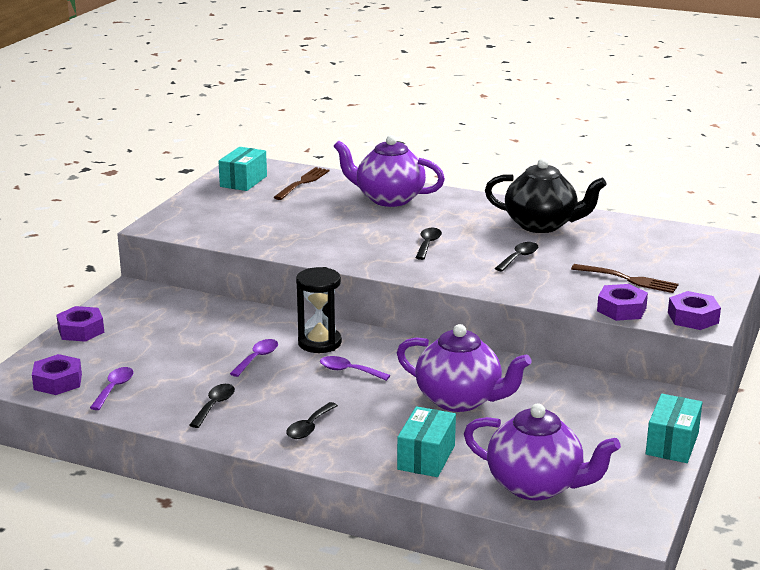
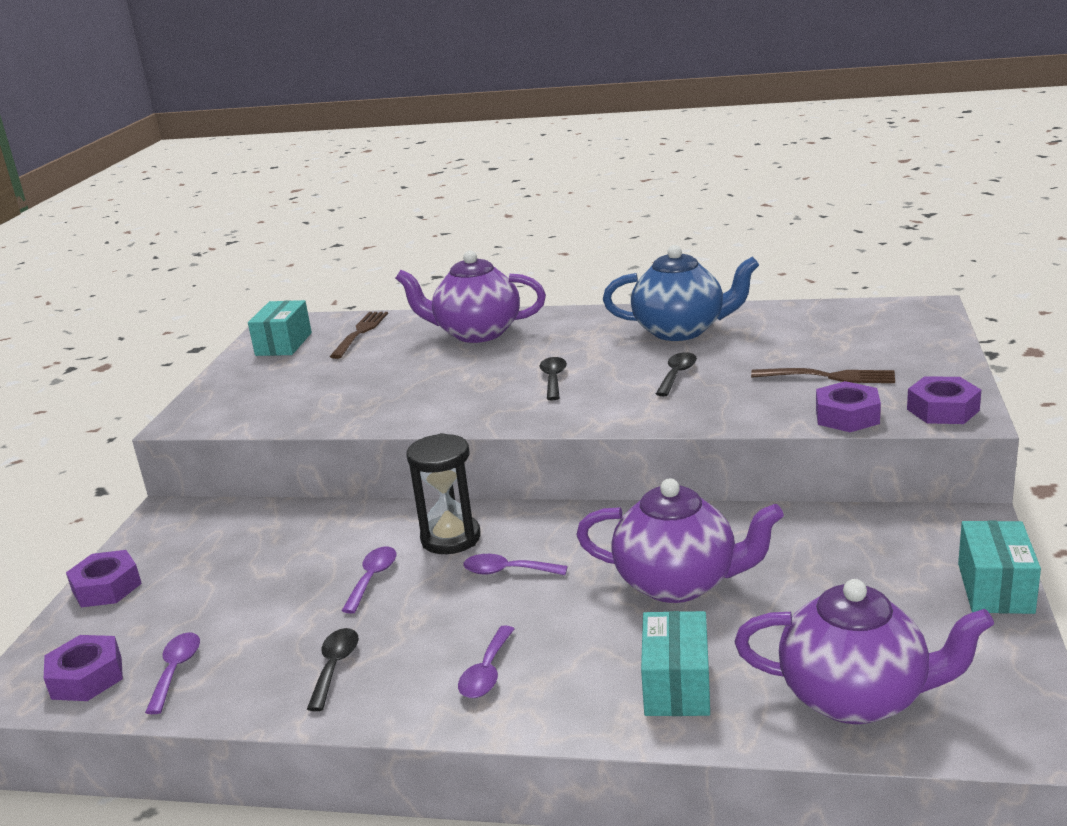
camera: 10 degrees left, 0 degrees up
black spoon [286,402,338,439] -> purple spoon [458,625,515,698]
black teapot [485,158,607,233] -> blue teapot [603,245,759,341]

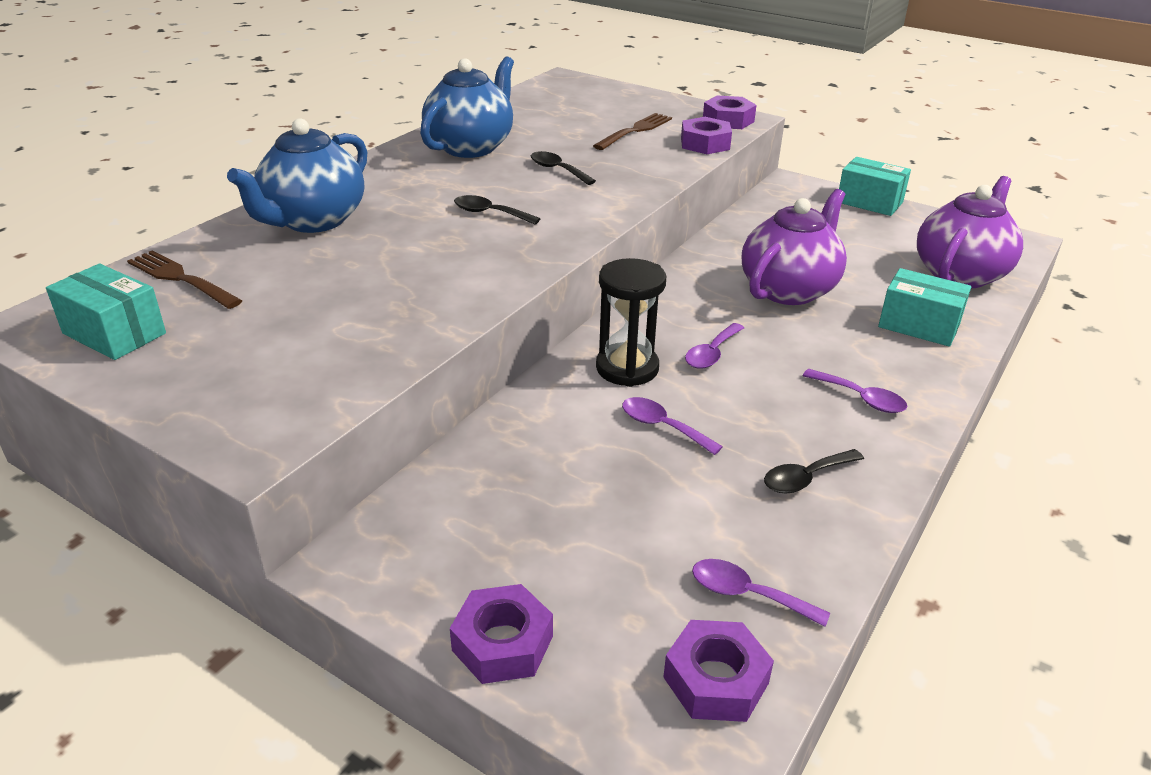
camera: 70 degrees left, 10 degrees up
black spoon [307,628,359,711] -> black spoon turned 60 degrees counterclockwise [764,449,864,493]
purple teapot [395,251,546,343] -> blue teapot [227,118,367,233]

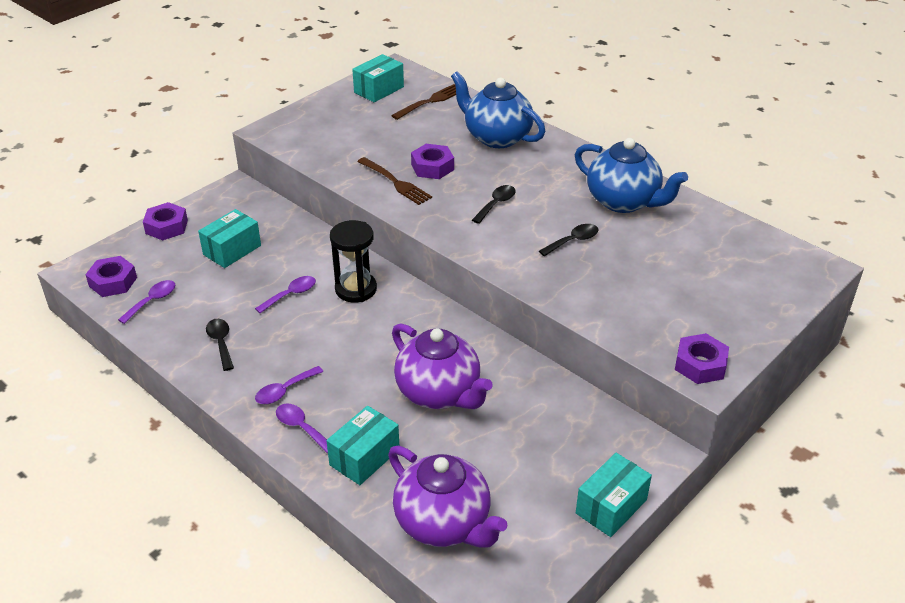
camera: 100 degrees right, 5 degrees up
brown fork [593,113,672,150] -> brown fork moved to [357,157,432,205]
purple nut [681,117,732,154] -> purple nut moved to [411,144,454,179]
purple spoon [685,323,744,369] -> purple spoon moved to [276,404,328,453]
none -> turquoise box [198,209,261,268]

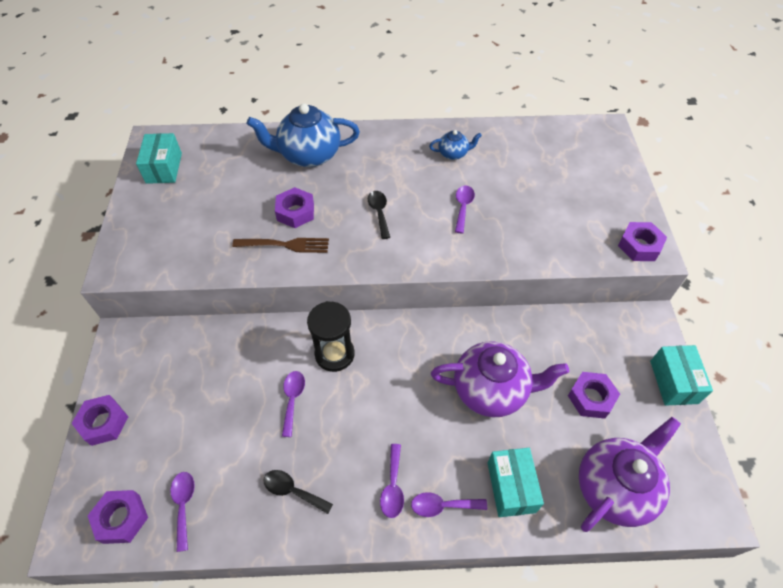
camera: 45 degrees left, 15 degrees up
turquoise box [198,209,261,268] -> none
purple teapot [388,446,508,548] -> purple teapot turned 45 degrees counterclockwise [579,417,681,532]
brown fork [391,84,456,120] -> none
black spoon [539,224,599,256] -> purple spoon [455,186,475,233]
blue teapot [575,138,688,213] -> blue teapot [429,130,482,160], size x0.49
none -> purple nut [568,372,620,419]

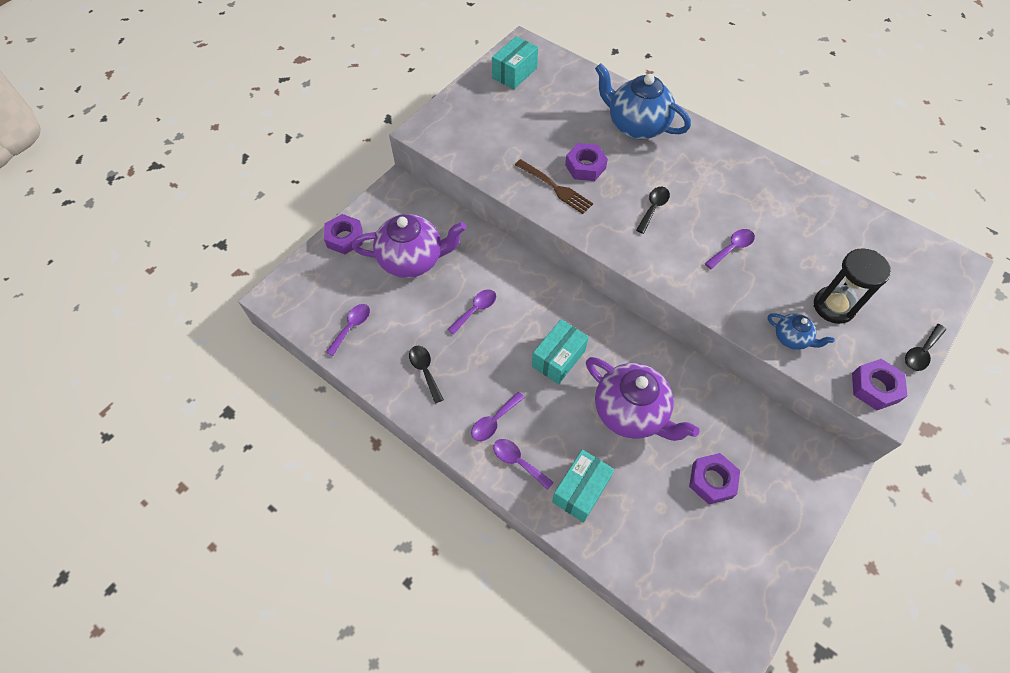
camera: 40 degrees right, 5 degrees up
purple nut [88,490,148,544] -> none
black hourglass [307,301,355,372] -> black hourglass moved to [813,248,891,324]
blue teapot [429,130,482,160] -> blue teapot moved to [767,313,835,350]
purple teapot [579,417,681,532] -> purple teapot moved to [352,214,466,278]
turquoise box [650,345,713,406] -> turquoise box moved to [532,319,589,384]
none -> black spoon [905,324,946,371]

